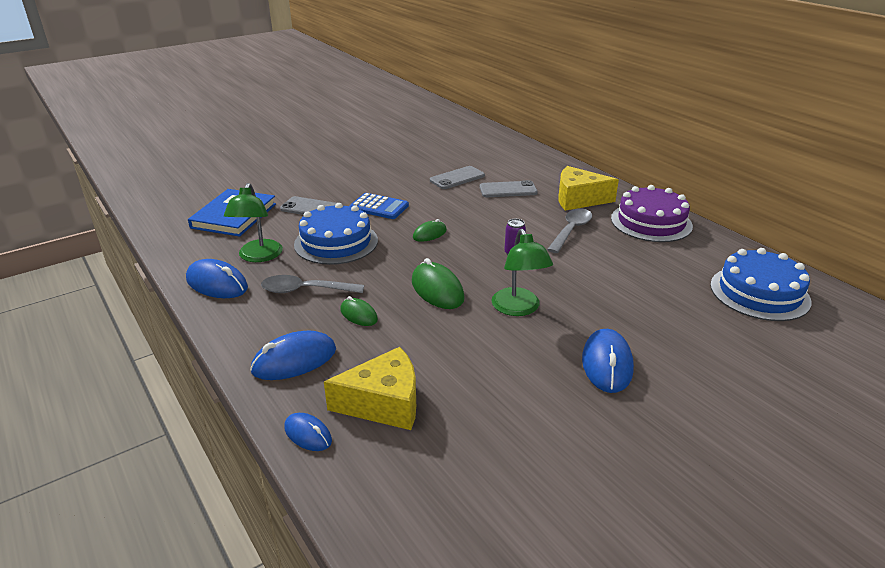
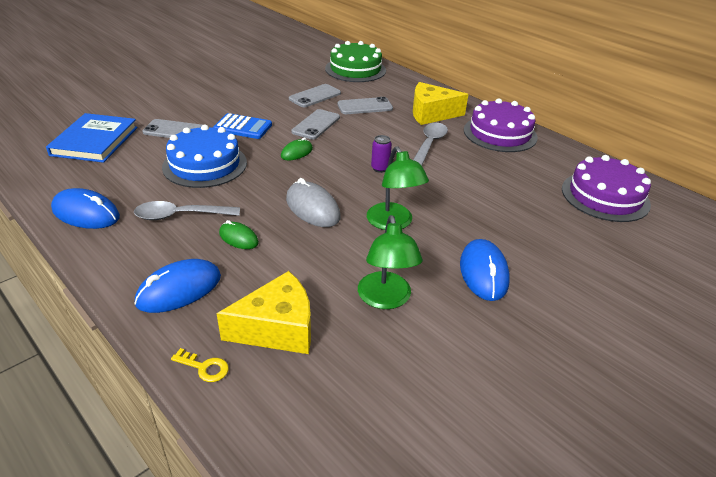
camera: 10 degrees left, 5 degrees up
green lamp [224,183,283,262] -> green lamp moved to [358,215,423,309]
blue mouse [284,413,332,451] -> yellow key [171,348,229,382]
green mouse [412,258,465,309] -> grey mouse [286,178,341,227]
blue cake [710,248,811,321] -> purple cake [562,155,651,222]
none -> grey phone [291,109,340,139]
none -> green cake [325,41,386,82]

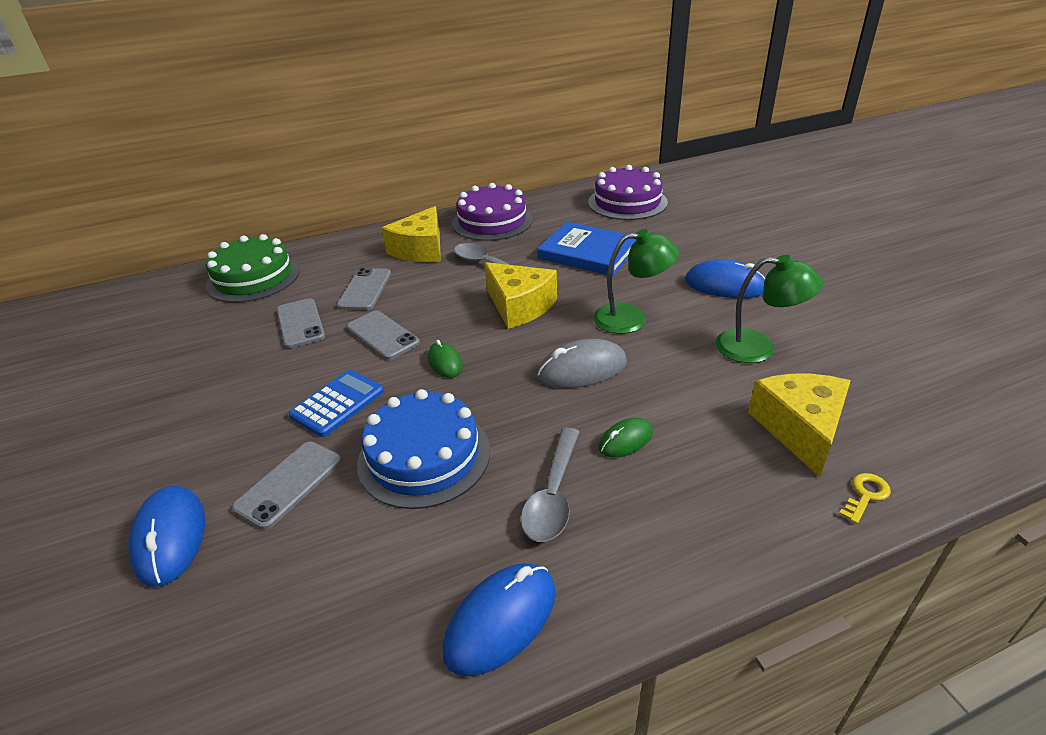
camera: 65 degrees left, 0 degrees up
blue book [46,113,138,163] -> blue book moved to [537,222,636,276]
blue mouse [134,259,221,313] -> blue mouse moved to [128,485,205,587]
purple can [371,135,392,173] -> yellow cheese [484,262,557,329]

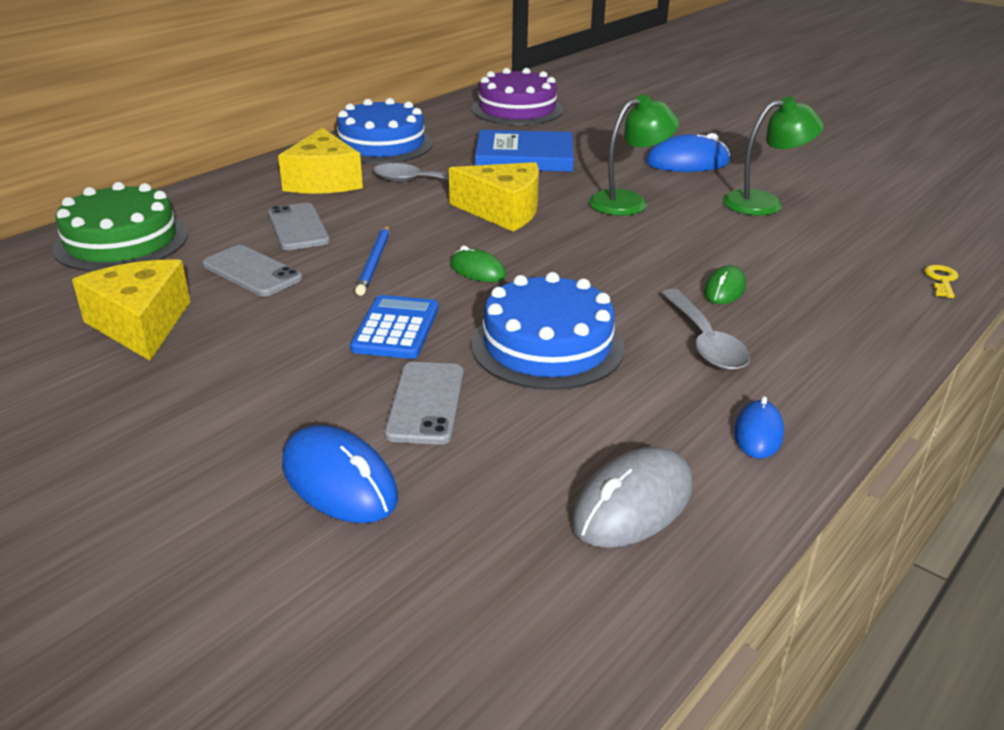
camera: 30 degrees left, 5 degrees down
grey phone [347,311,420,360] -> blue pencil [355,225,389,296]
blue mouse [442,563,556,677] -> blue mouse [734,396,784,459], size x0.60
purple cake [452,183,533,241] -> blue cake [337,98,433,164]
grey mouse [537,339,627,388] -> grey mouse moved to [572,447,693,548]
yellow cheese [748,374,850,477] -> yellow cheese moved to [72,260,190,361]

